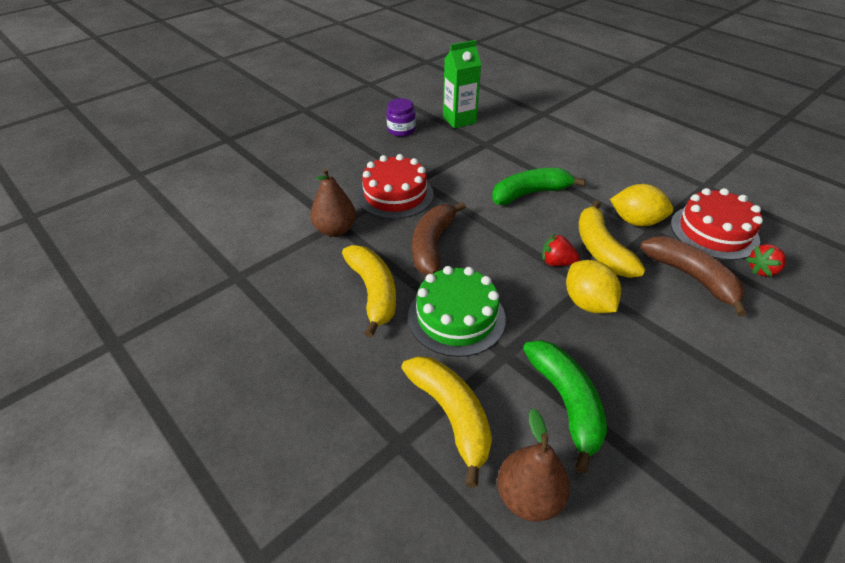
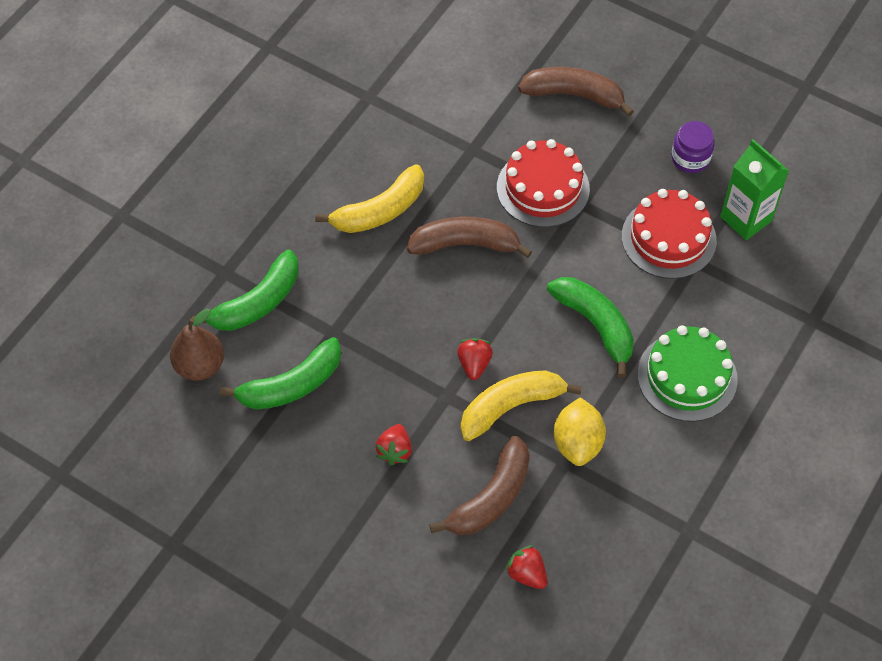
camera: 75 degrees right, 15 degrees up
brown pear [310,168,356,237] -> none
yellow banana [401,356,492,488] -> green banana [192,250,299,331]
green cake [408,266,506,357] -> green cake moved to [637,325,738,422]
yellow lemon [566,260,621,313] -> none
red cake [671,188,763,260] -> red cake moved to [622,189,717,279]
none -> red strawberry [375,424,412,466]
none -> brown banana [518,67,634,116]

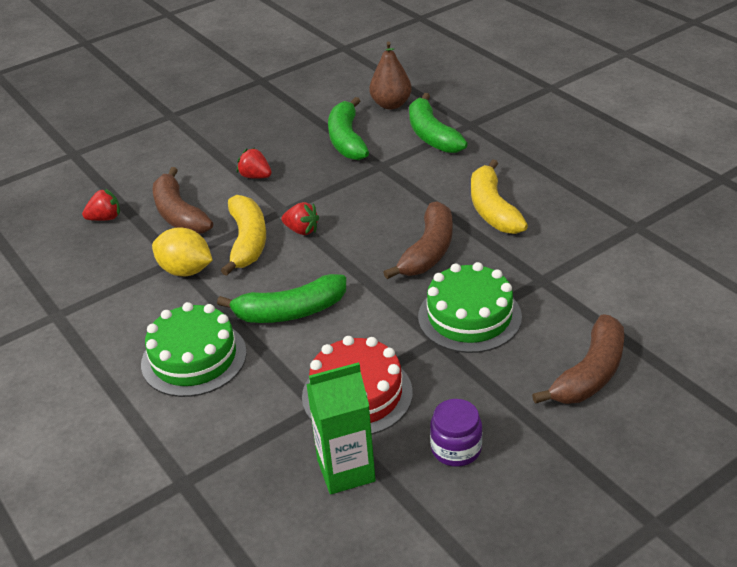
camera: 115 degrees right, 20 degrees down
red cake [497,139,590,227] -> green cake [418,262,522,353]

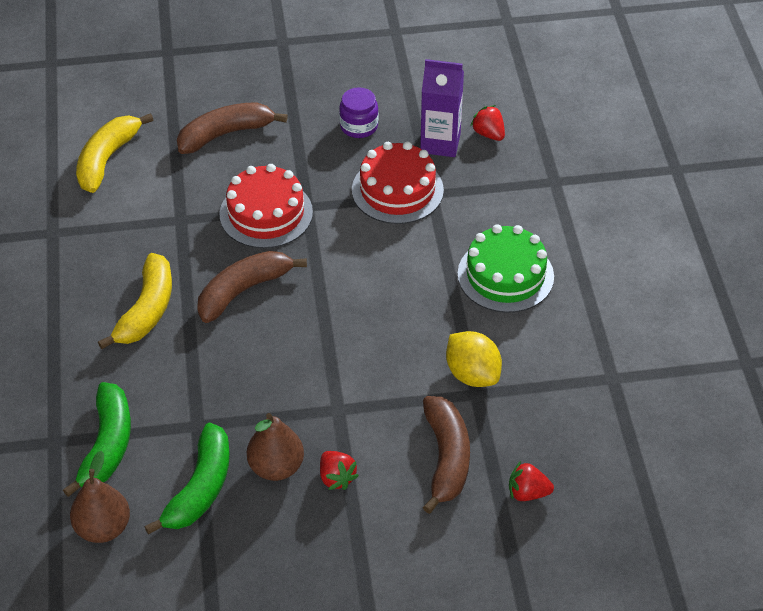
camera: 155 degrees left, 10 degrees up
green banana [217,274,346,323] -> none
yellow banana [221,195,266,276] -> yellow banana moved to [76,113,153,193]
red strawberry [281,202,319,235] -> red strawberry moved to [471,105,505,141]
green carton [306,362,376,494] -> purple carton [420,59,464,157]
green cake [418,262,522,353] -> red cake [220,164,313,248]
none -> brown pear [247,413,304,481]

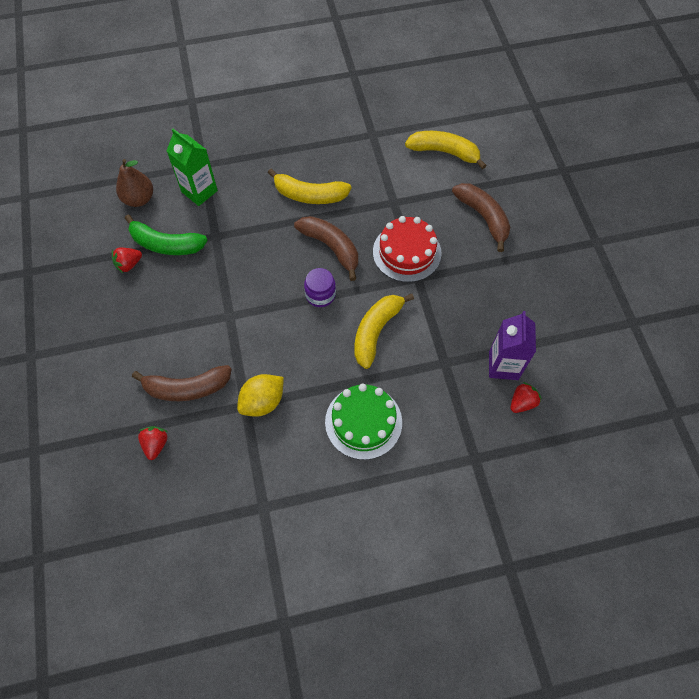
camera: 85 degrees right, 15 degrees up
green banana [63,382,131,497] -> green carton [167,129,218,206]
brown pear [247,413,304,481] -> none
red strawberry [320,451,359,490] -> red strawberry moved to [112,247,142,273]
purple jar [339,87,378,138] -> purple jar moved to [304,268,336,307]
red cake [352,142,444,224] -> none
none -> yellow banana [354,294,414,369]

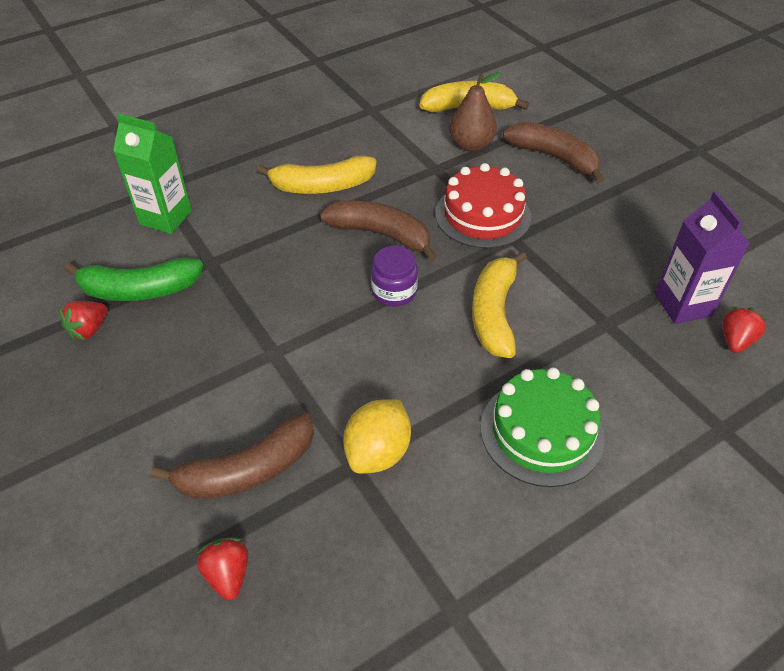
camera: 20 degrees left, 15 degrees down
brown pear [116,159,153,207] -> brown pear moved to [449,72,501,152]

